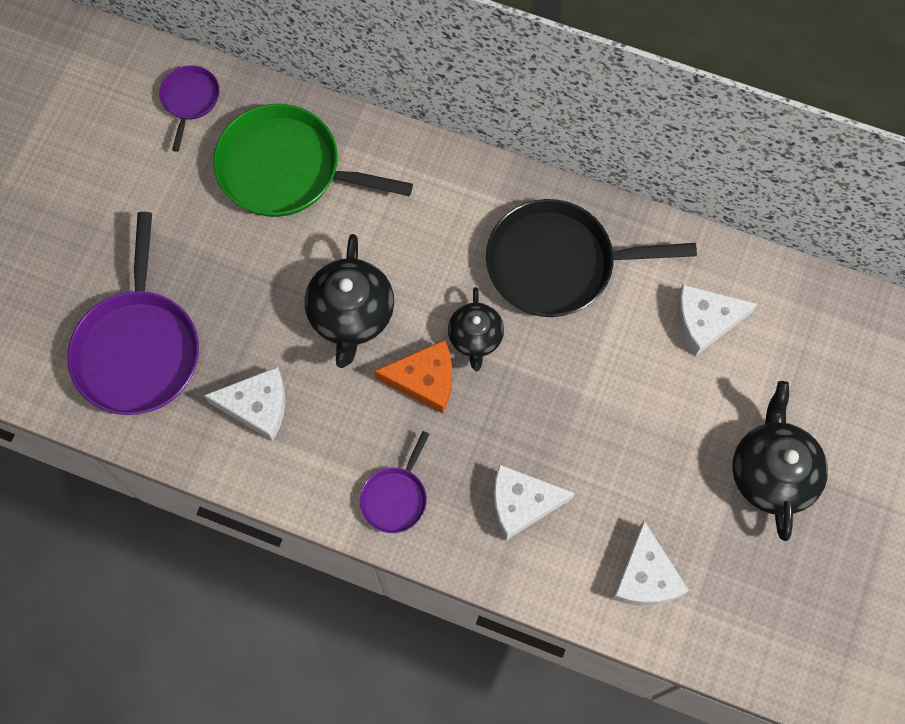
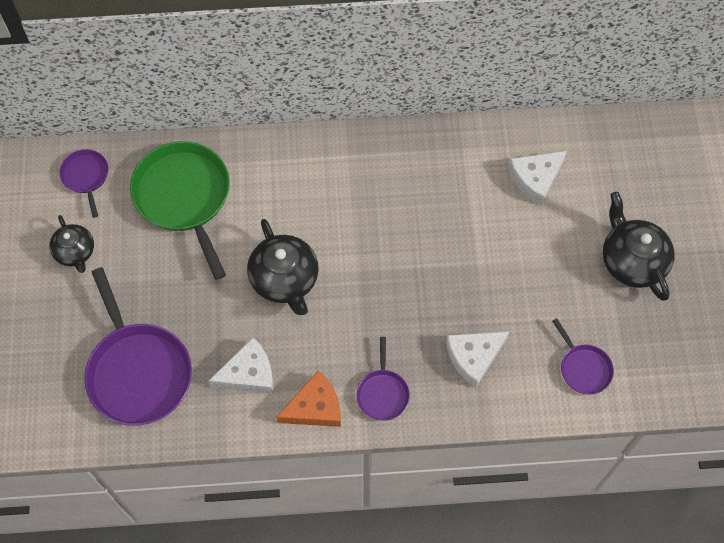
camera: 25 degrees left, 5 degrees down
green pan [213,104,413,217] -> green pan turned 75 degrees clockwise [130,141,230,280]
orange cheese [374,340,452,414] -> orange cheese moved to [276,370,341,427]
black teapot [448,287,504,371] -> black teapot moved to [49,215,94,273]
black pan [486,199,697,317] -> none
white cheese [612,521,689,606] -> purple pan [552,318,614,395]

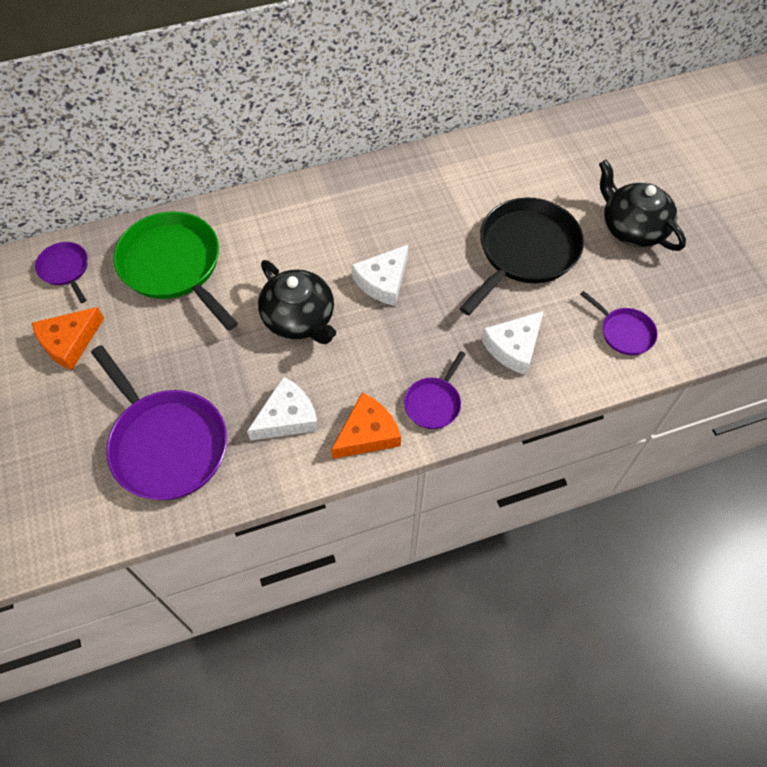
camera: 15 degrees left, 5 degrees down
black teapot [49,215,94,273] -> orange cheese [32,307,104,370]
purple pan [356,337,410,421] -> purple pan turned 45 degrees clockwise [404,351,466,429]
white cheese [508,151,567,205] -> white cheese moved to [351,245,408,306]
none -> black pan [460,198,584,315]

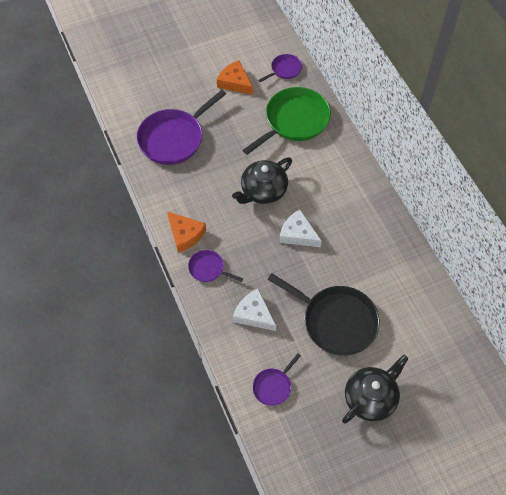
camera: 85 degrees right, 0 degrees up
white cheese [247,376,319,441] -> none

